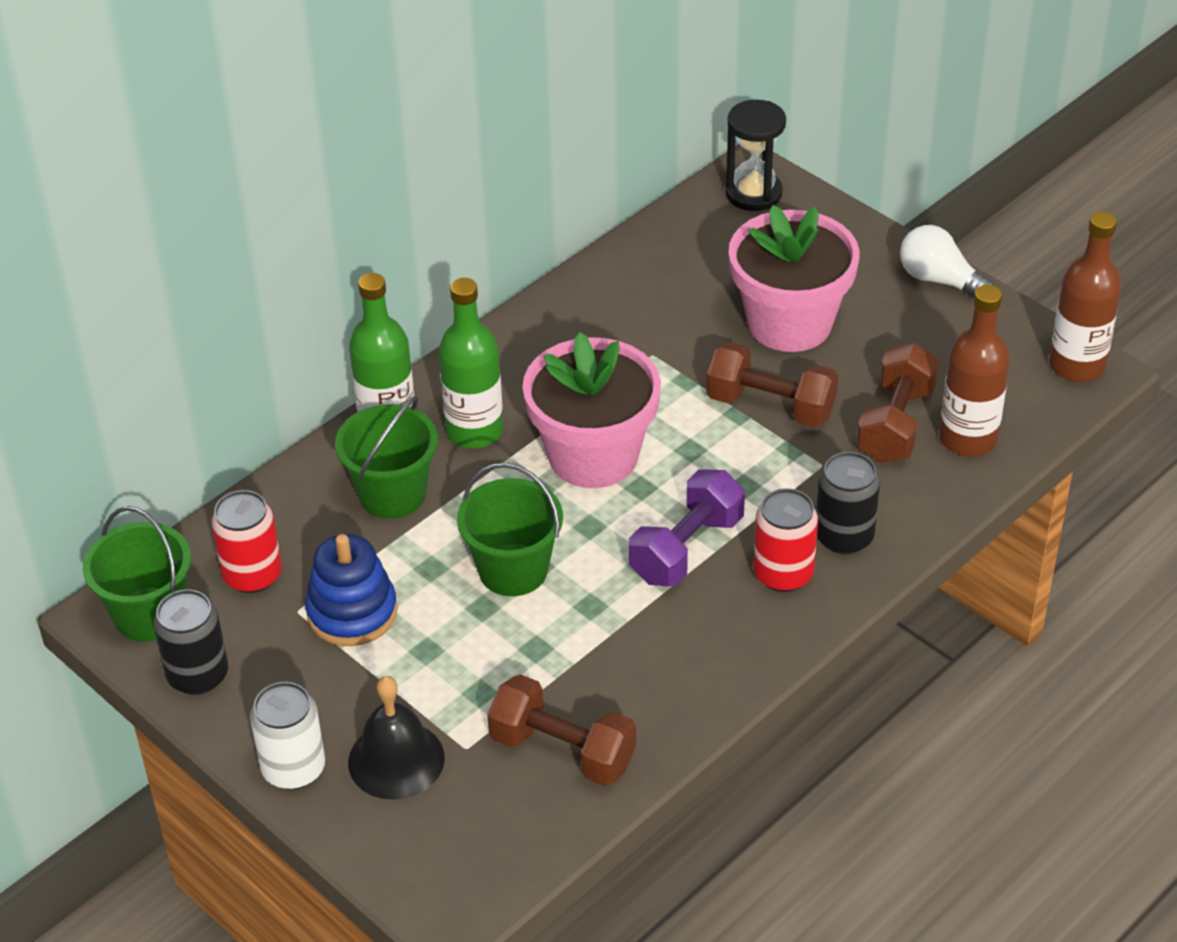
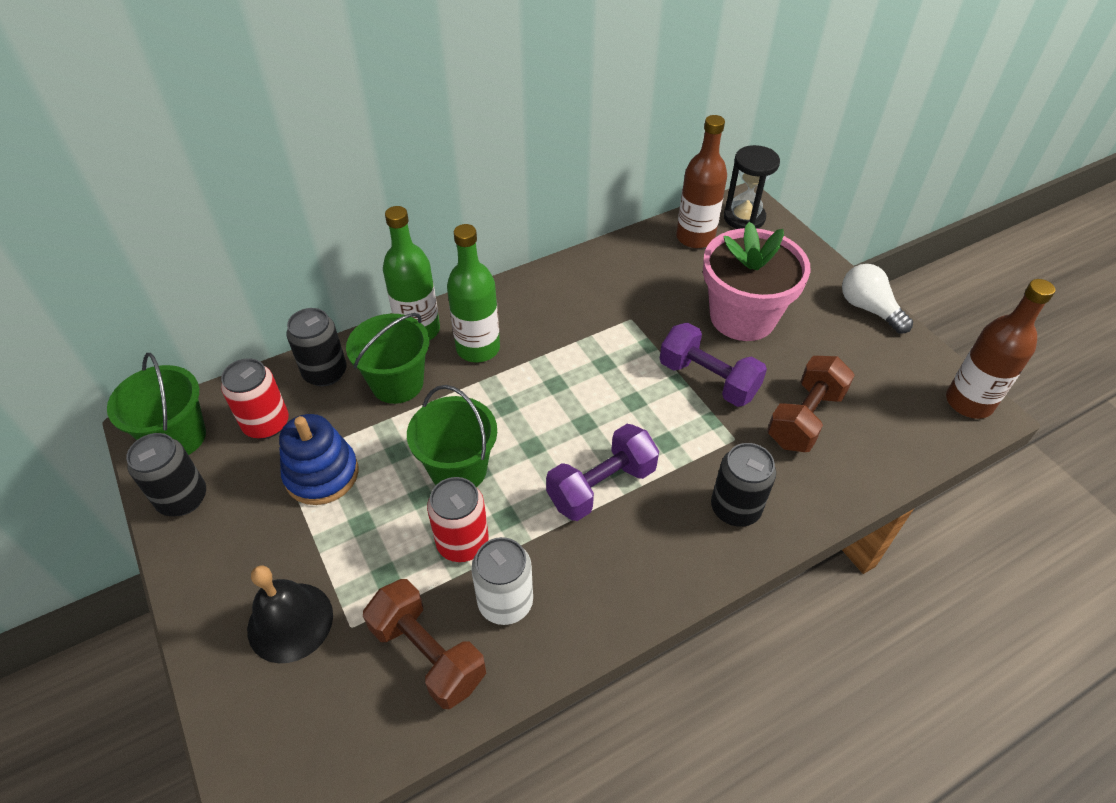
camera: 15 degrees right, 5 degrees up
white can [250,682,325,790] -> white can moved to [471,537,533,625]
pink flower pot [522,332,661,488] -> none
brown dumbbell [707,342,838,427] -> purple dumbbell [660,323,767,407]
red can [753,488,818,592] -> red can moved to [427,477,489,562]
brown bottle [939,285,1010,457] -> brown bottle moved to [676,115,727,248]
none -> black can [286,308,347,386]

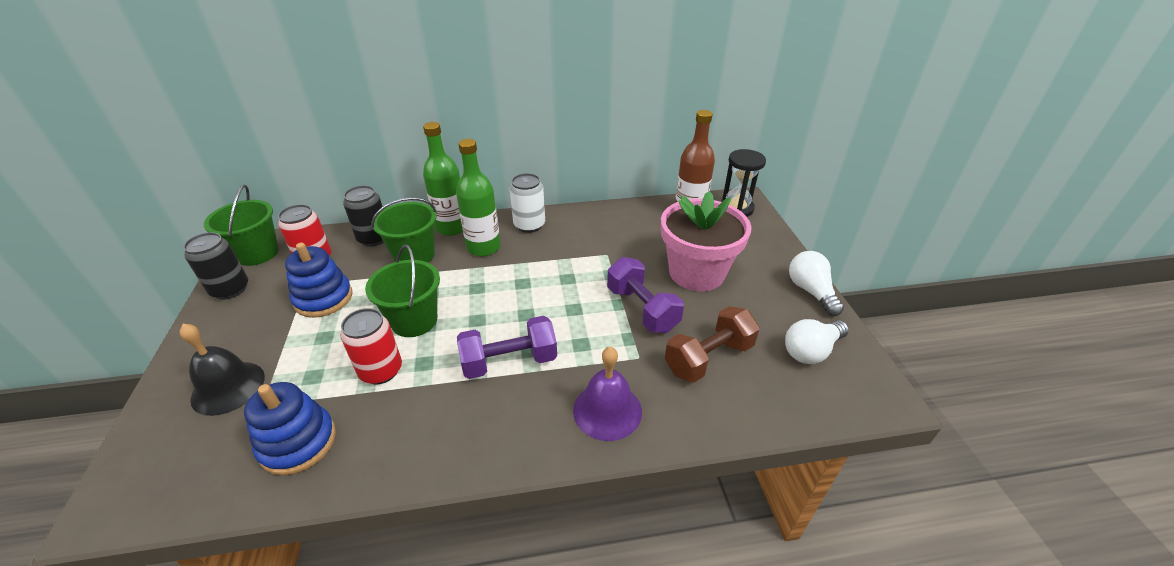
camera: 20 degrees right, 10 degrees down
brown dumbbell [363,579,486,709] -> blue stacking toy [244,382,336,475]
white can [471,537,533,625] -> white can moved to [510,173,545,233]
black can [711,443,776,527] -> purple bell [573,347,642,441]
brown bottle [946,279,1055,419] -> none
none -> white light bulb [785,319,849,364]

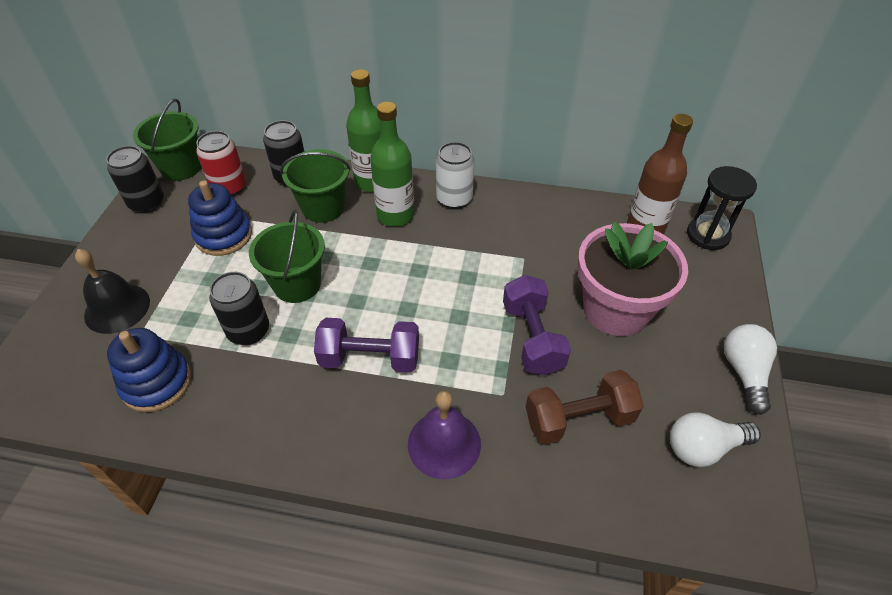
camera: 20 degrees right, 10 degrees up
red can [341,308,402,384] -> black can [209,272,269,345]

